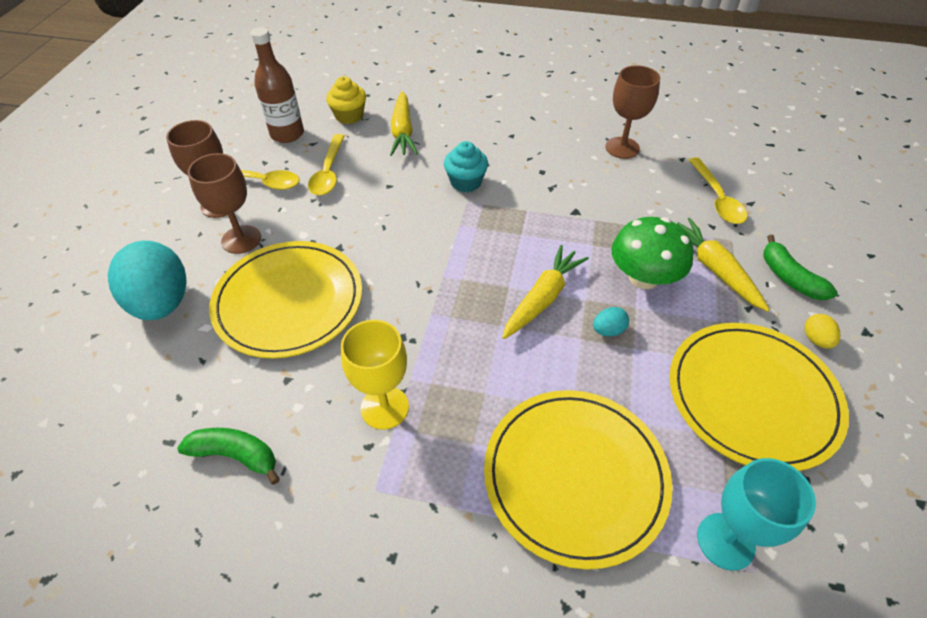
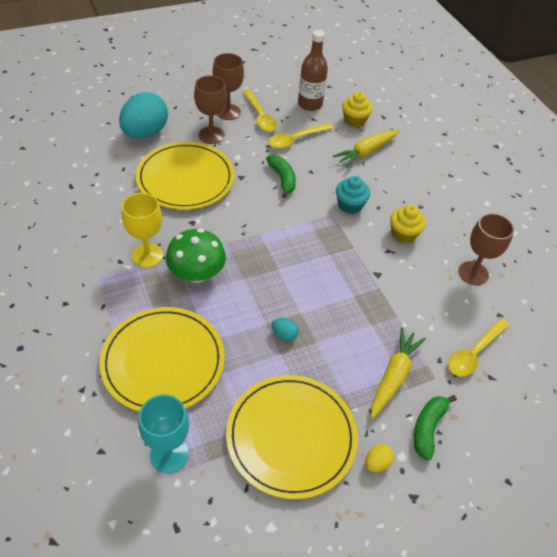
camera: 50 degrees right, 0 degrees up
green banana [177,428,280,485] -> green banana moved to [266,155,296,198]
yellow carrot [502,245,589,339] -> none
green mushroom [611,217,694,289] -> green mushroom moved to [166,228,226,283]
none -> yellow cupcake [390,205,426,243]

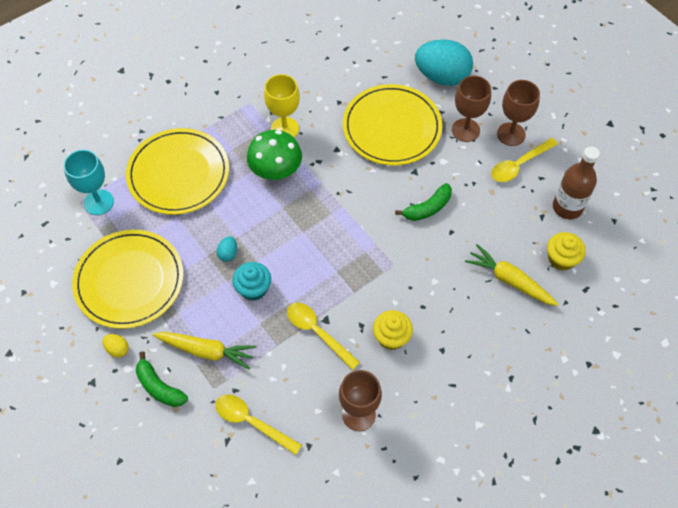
camera: 80 degrees right, 10 degrees up
yellow spoon [268,123,333,148] -> yellow spoon moved to [287,302,360,370]
turquoise cupcake [336,176,370,214] -> turquoise cupcake moved to [232,262,271,301]
green banana [414,395,457,461] -> green banana turned 150 degrees counterclockwise [136,352,188,407]

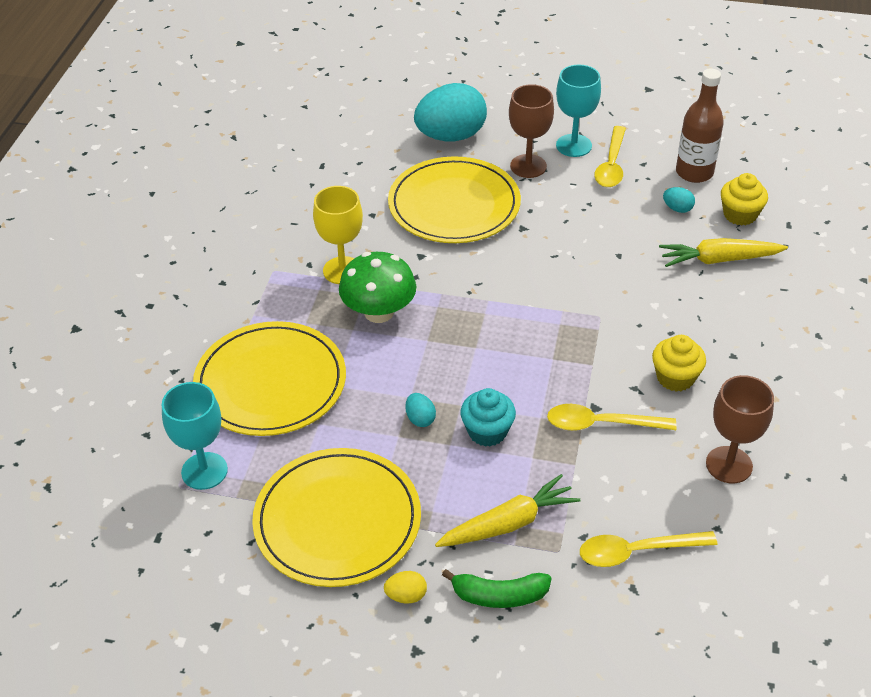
camera: 40 degrees left, 15 degrees down
green banana [395,183,452,221] -> none
brown goblet [497,80,540,146] -> turquoise goblet [556,65,601,157]
none -> turquoise egg [663,187,695,213]

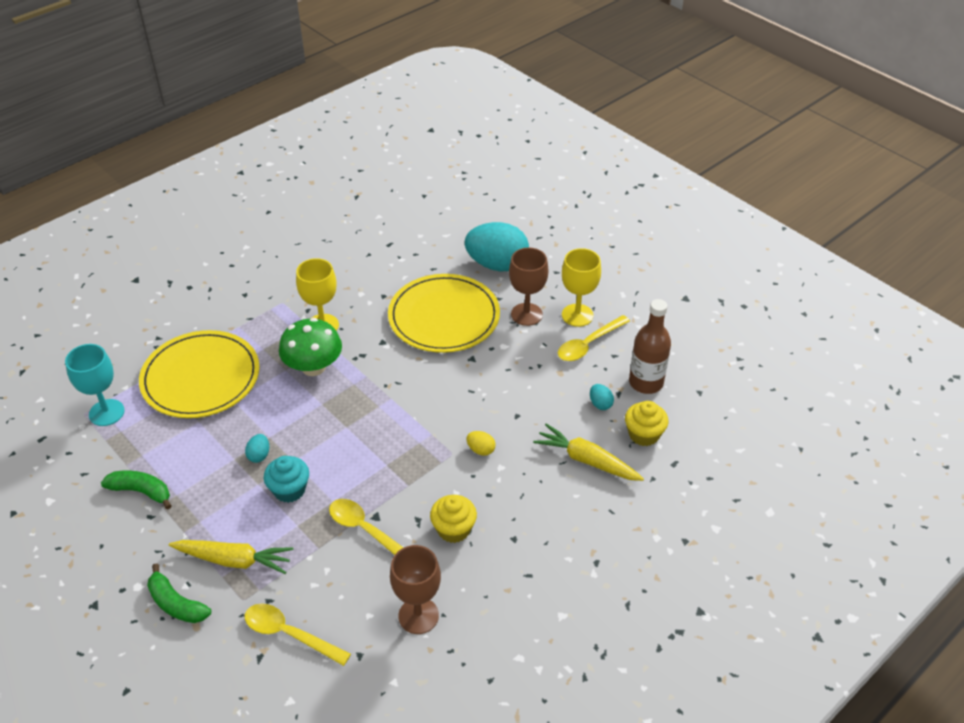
camera: 35 degrees right, 0 degrees up
yellow plate [252,448,421,587] -> green banana [101,471,172,509]
yellow egg [384,571,427,604] -> yellow egg moved to [467,431,495,456]
turquoise goblet [556,65,601,157] -> yellow goblet [562,248,601,327]

